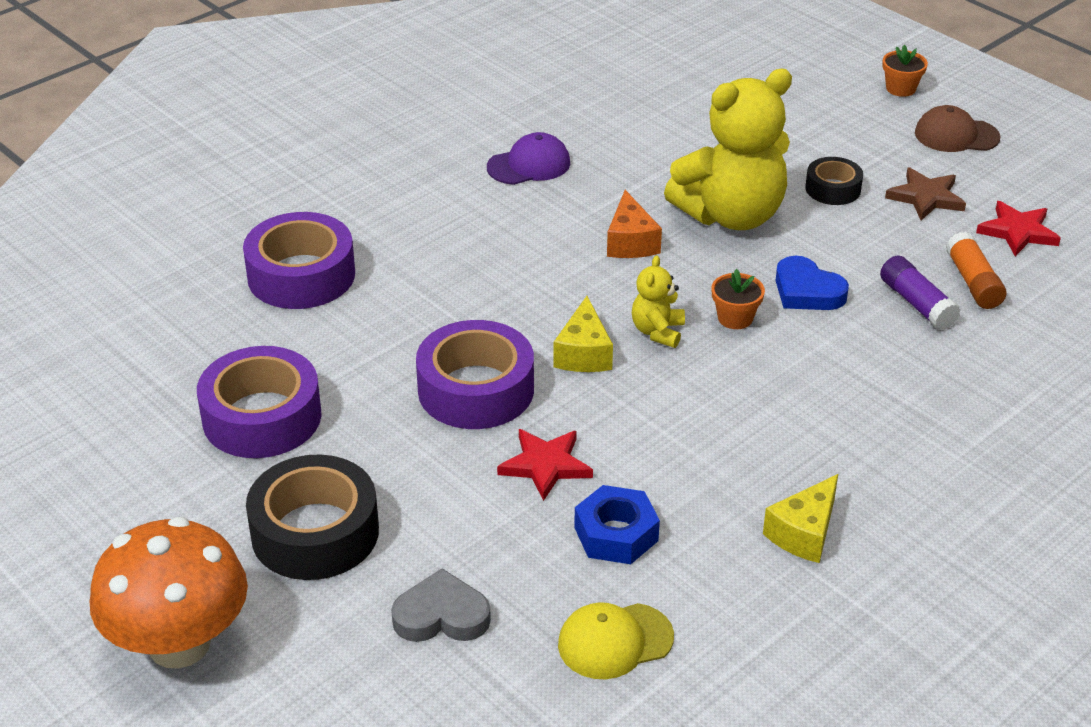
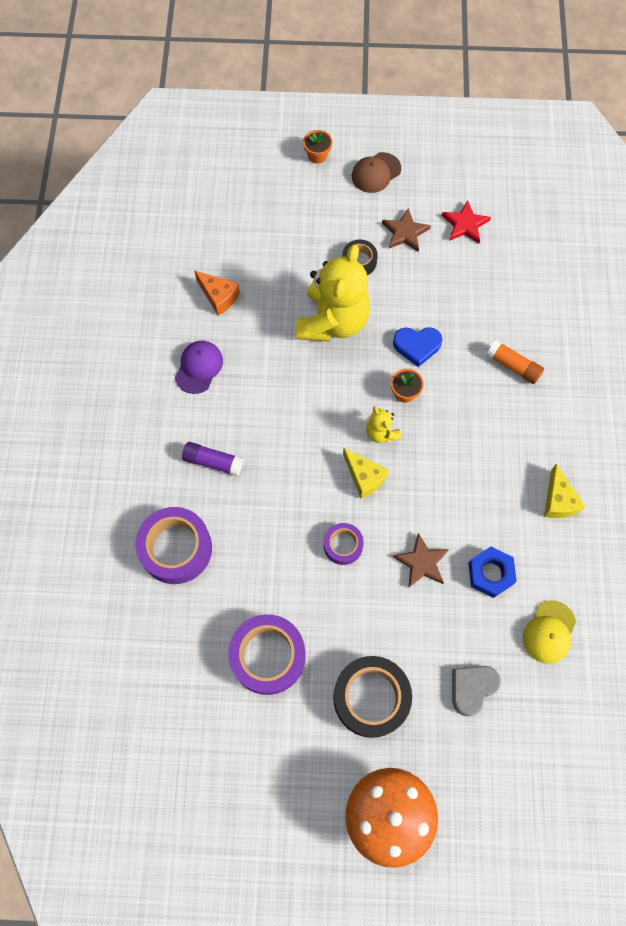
camera: 45 degrees left, 30 degrees up
purple tape [416,320,534,429] -> purple tape [324,523,364,565], size x0.55
red star [497,429,593,501] -> brown star [393,533,449,588]
orange cheese [607,190,662,258] -> orange cheese moved to [194,270,240,316]
purple glue stick [880,255,961,330] -> purple glue stick moved to [182,442,243,476]
orange glue stick [946,232,1007,309] -> orange glue stick moved to [486,340,544,384]

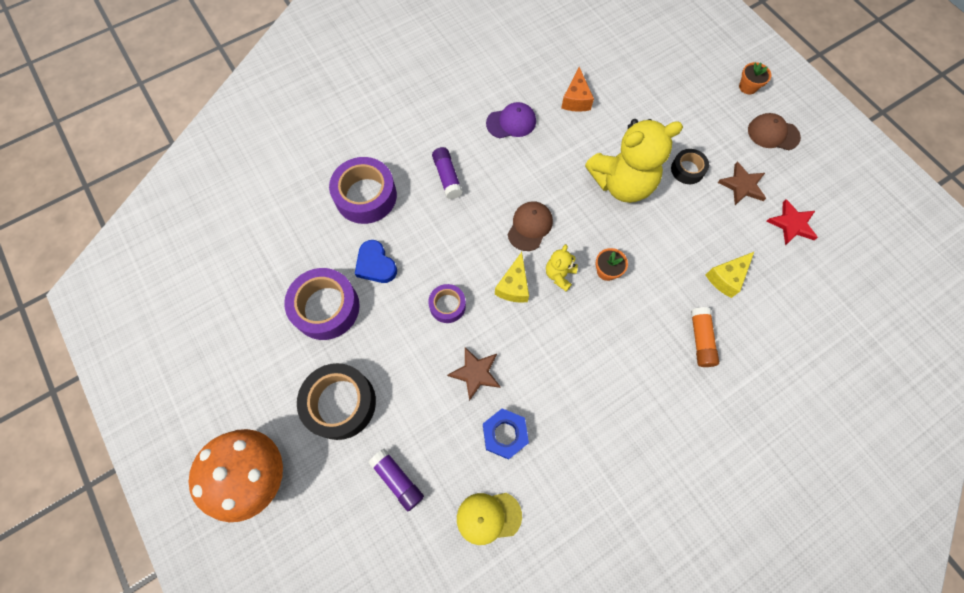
camera: 55 degrees right, 0 degrees up
blue heart [393,327,442,367] -> blue heart moved to [355,240,397,283]
grey heart [452,666,501,716] -> purple glue stick [368,448,424,511]
yellow cheese [544,464,585,518] -> yellow cheese moved to [706,251,755,298]
none -> brown cap [508,201,553,251]

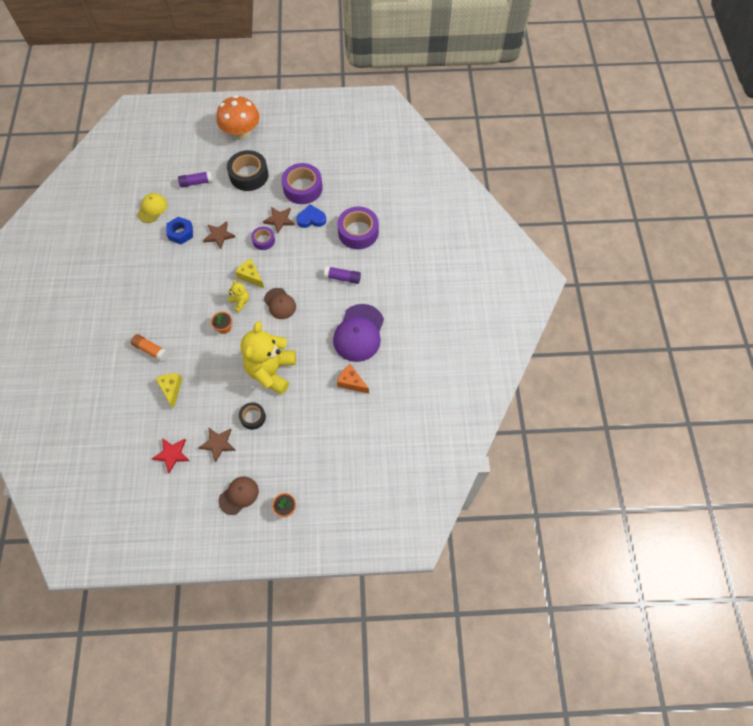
camera: 120 degrees right, 5 degrees down
purple cap [486,102,536,138] -> purple cap [333,304,384,362], size x1.70
none -> brown star [263,207,294,234]

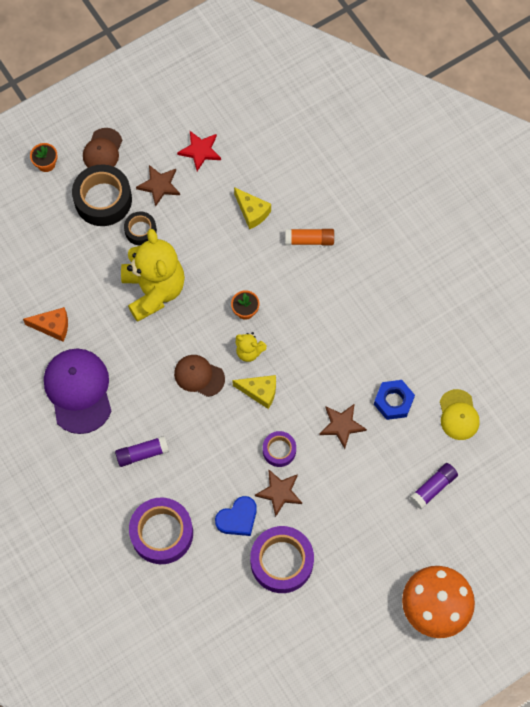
camera: 150 degrees right, 5 degrees up
black tape [227,150,269,191] -> black tape moved to [72,164,132,226]

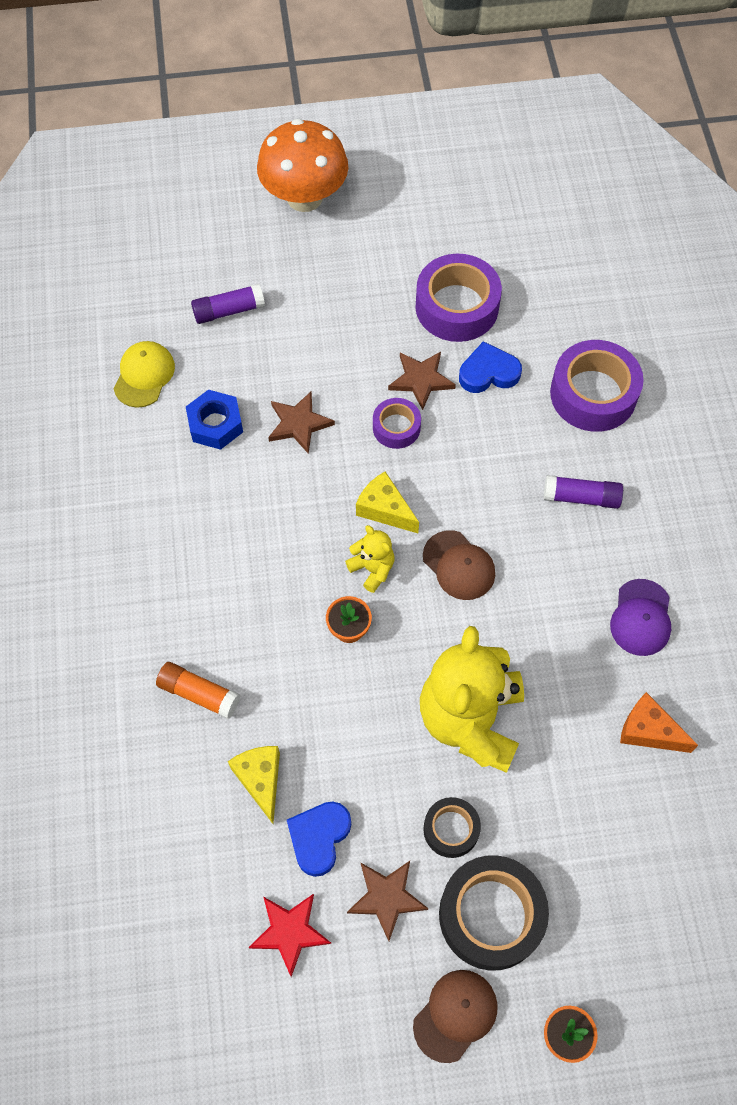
camera: 155 degrees left, 5 degrees down
purple cap [44,349,111,434] -> purple cap [610,579,671,656], size x0.59
none -> blue heart [287,801,351,877]

